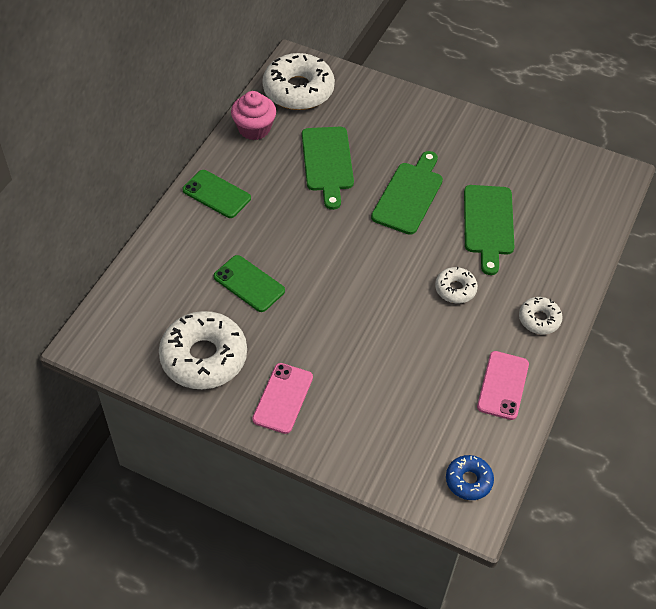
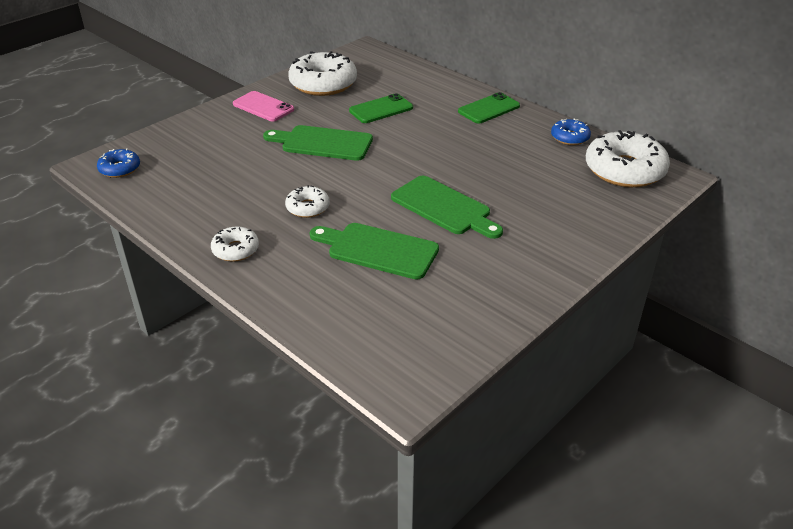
camera: 110 degrees right, 15 degrees down
pink cupcake [231,91,276,140] -> blue donut [551,119,591,145]
green cutting board [302,127,354,210] -> green cutting board moved to [263,125,373,161]
pink phone [477,351,529,420] -> none

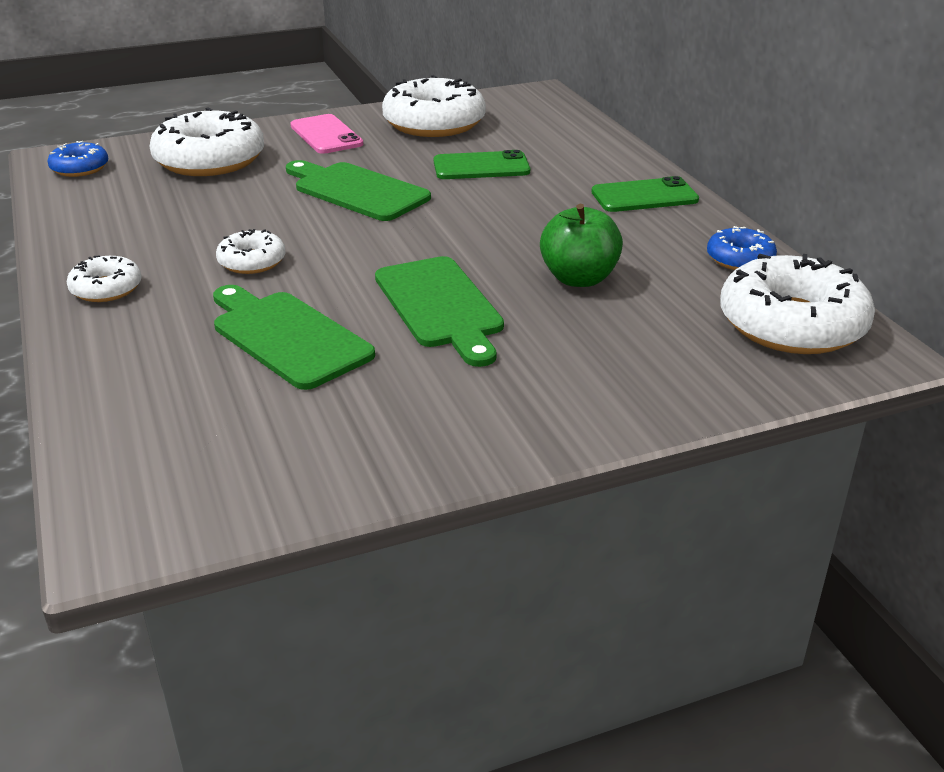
camera: 25 degrees right, 5 degrees down
none -> white donut [149,107,264,176]
none -> green apple [540,204,623,287]

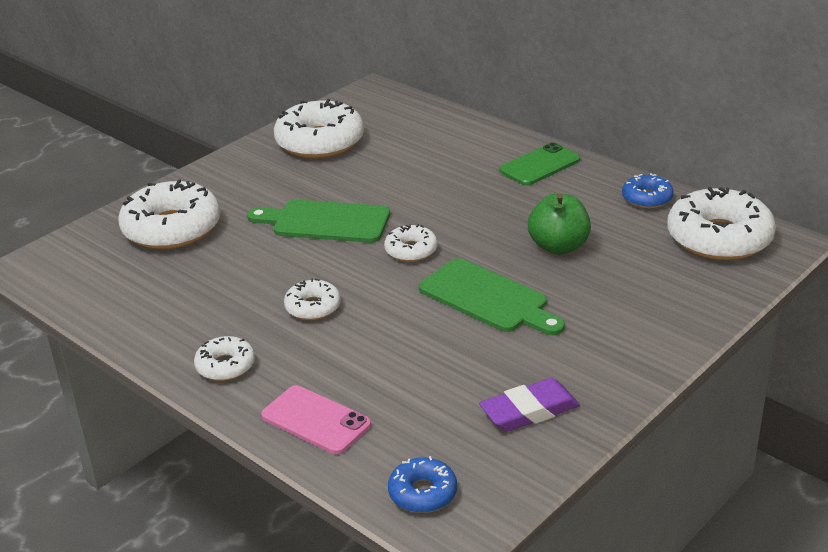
camera: 25 degrees left, 0 degrees up
blue donut [47,141,108,177] -> blue donut moved to [388,456,457,513]
green cutting board [213,285,375,390] -> none
pink phone [290,114,363,154] -> pink phone moved to [261,385,371,454]
green phone [434,150,530,179] -> none
none -> white donut [384,224,437,262]
none -> purple eraser [479,378,580,432]

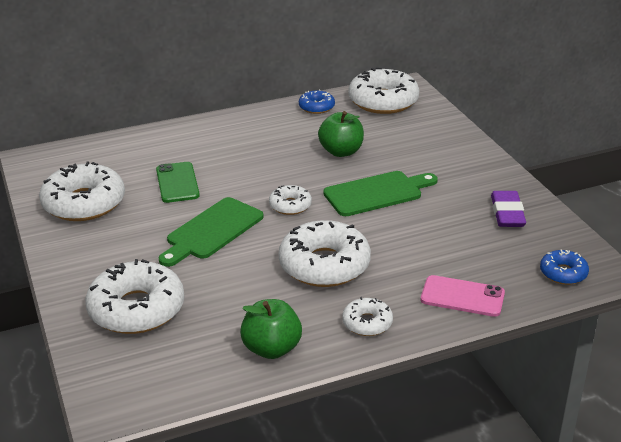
camera: 65 degrees left, 0 degrees up
pink phone [261,385,371,454] -> pink phone turned 45 degrees clockwise [421,275,505,317]
white donut [284,278,341,320] -> white donut [279,220,371,287], size x1.96
green phone [499,142,580,186] -> green phone moved to [156,162,200,203]
none -> green apple [240,299,302,359]

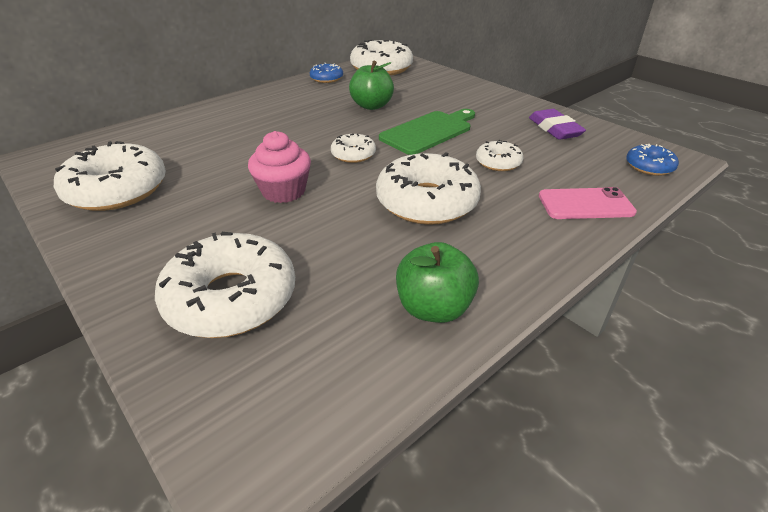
camera: 20 degrees left, 5 degrees up
green phone [156,162,200,203] -> none
green cutting board [159,197,264,267] -> pink cupcake [248,131,311,203]
white donut [342,297,393,336] -> white donut moved to [476,140,524,171]

